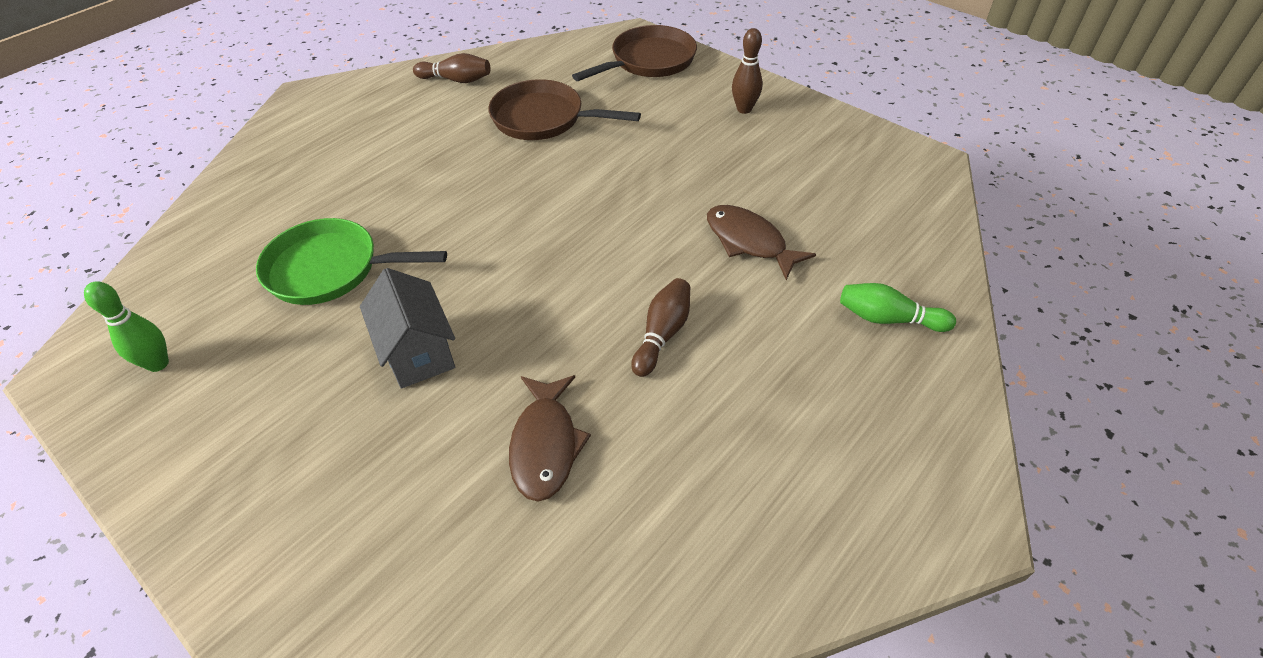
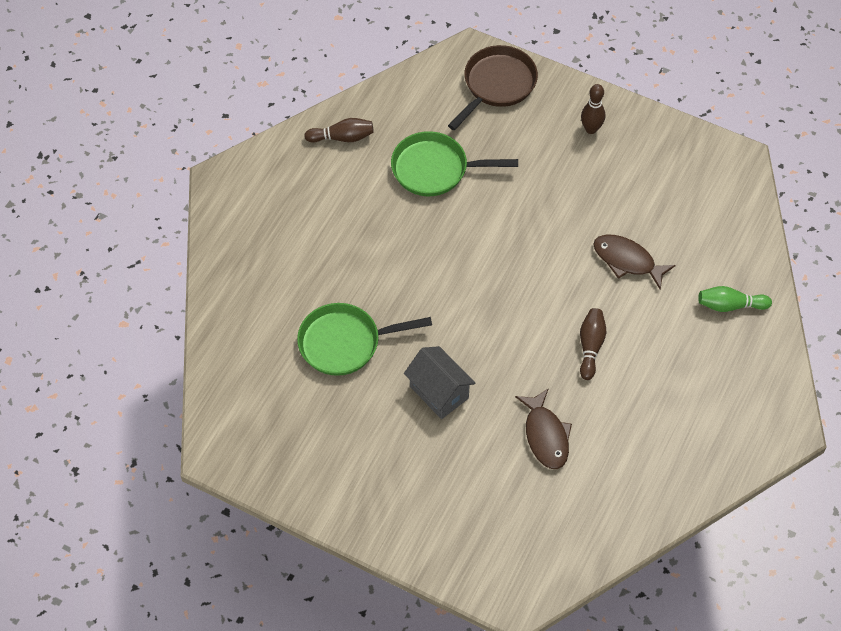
camera: 15 degrees left, 10 degrees up
green bowling pin [84,281,169,372] -> none
brown pan [488,79,641,140] -> green pan [391,131,518,196]

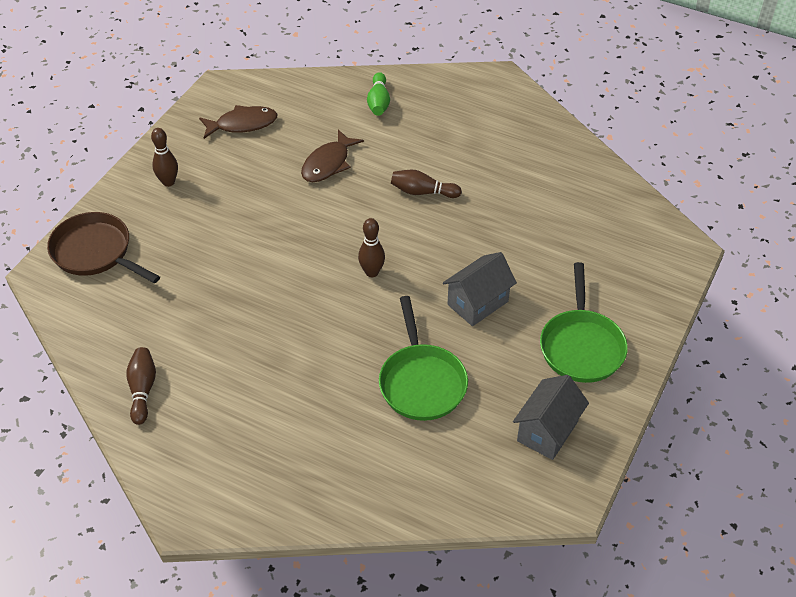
camera: 90 degrees left, 10 degrees down
green pan [391,131,518,196] -> green pan moved to [540,262,628,383]
brown fish [515,389,572,469] -> brown fish moved to [199,105,278,139]
none -> brown bowling pin [358,218,385,277]
none -> grey house [513,375,589,460]

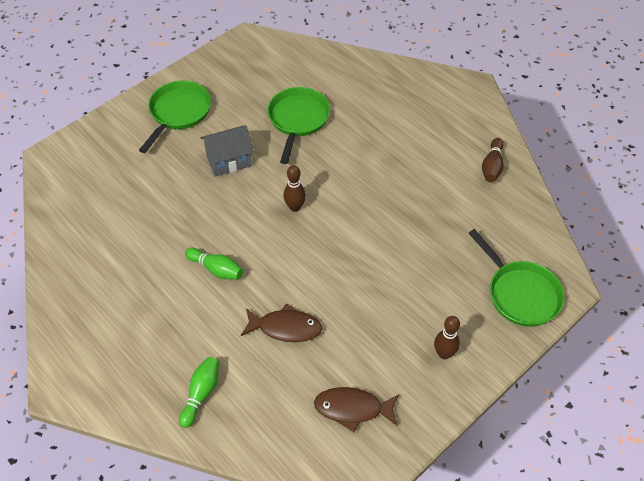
camera: 160 degrees left, 5 degrees up
brown pan [47,212,160,283] -> green pan [468,229,565,327]
brown fish [301,129,364,182] -> brown fish turned 45 degrees clockwise [241,303,322,342]
brown bowling pin [391,170,462,198] -> green bowling pin [185,248,243,279]
grey house [513,375,589,460] -> none

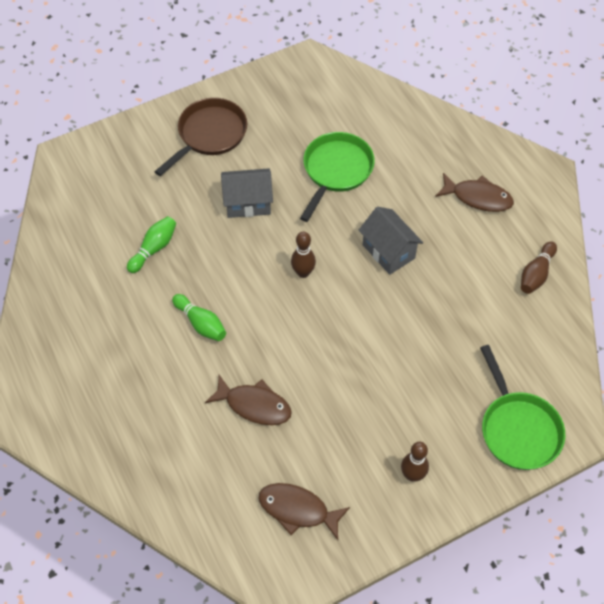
camera: 15 degrees right, 5 degrees up
green pan [139,80,211,153] -> brown pan [154,98,247,176]
green bowling pin [179,357,219,428] -> green bowling pin moved to [127,216,176,273]
none -> grey house [359,207,423,275]
none -> brown fish [435,173,514,212]

